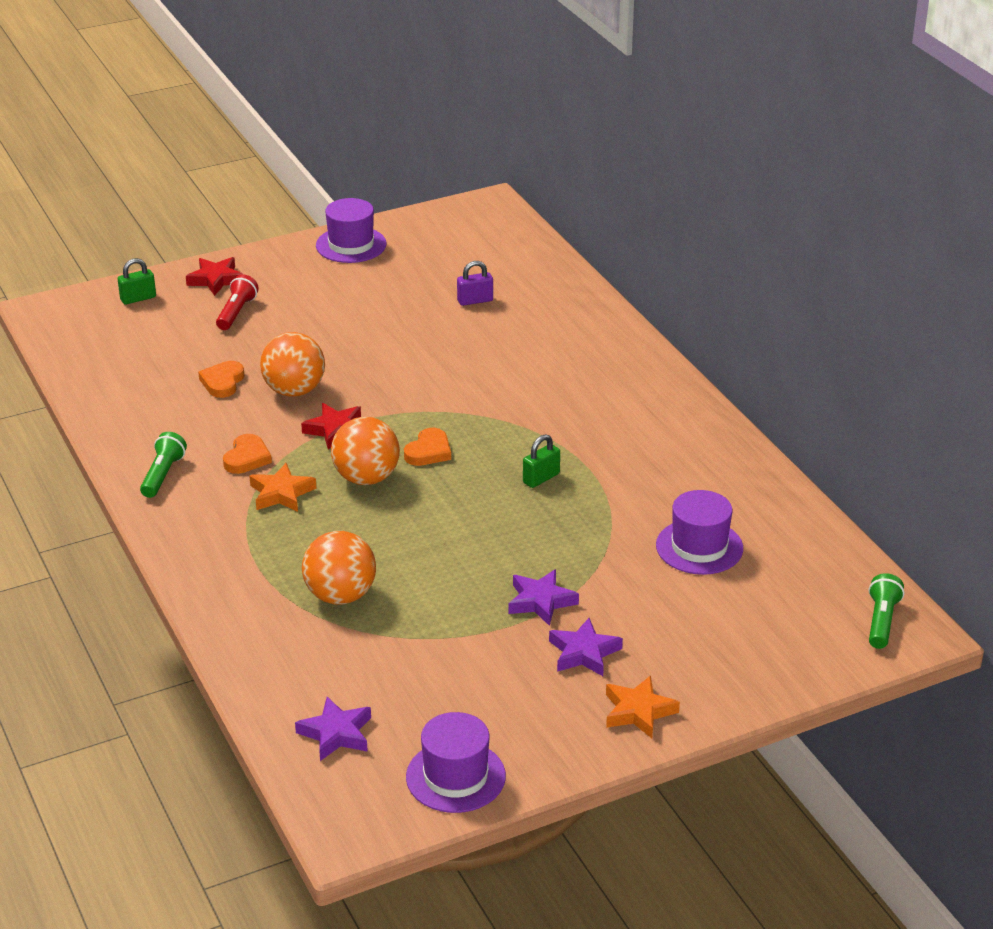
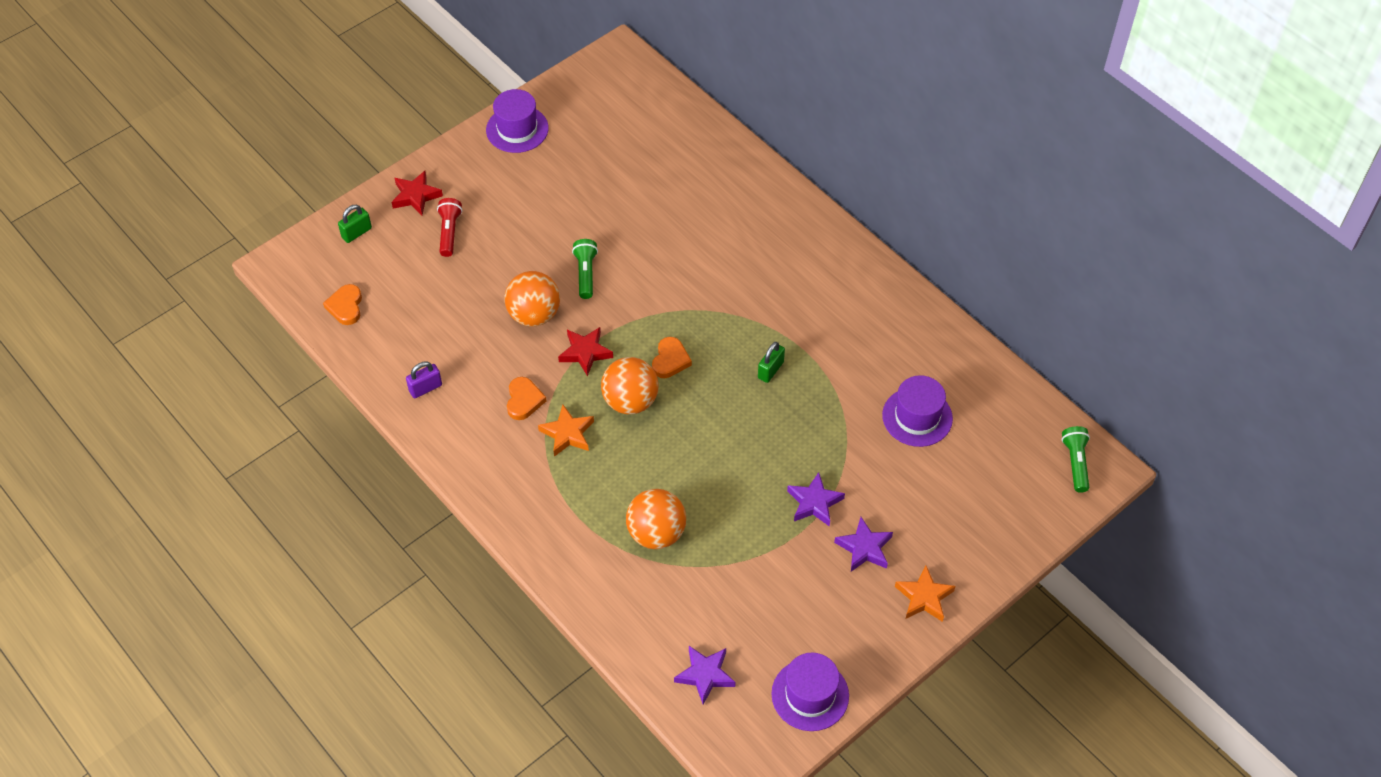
camera: 15 degrees left, 20 degrees up
green flashlight [140,432,187,498] -> green flashlight moved to [572,239,598,299]
orange heart [198,361,244,398] -> orange heart moved to [323,284,362,325]
purple padlock [457,261,493,306] -> purple padlock moved to [406,361,442,398]

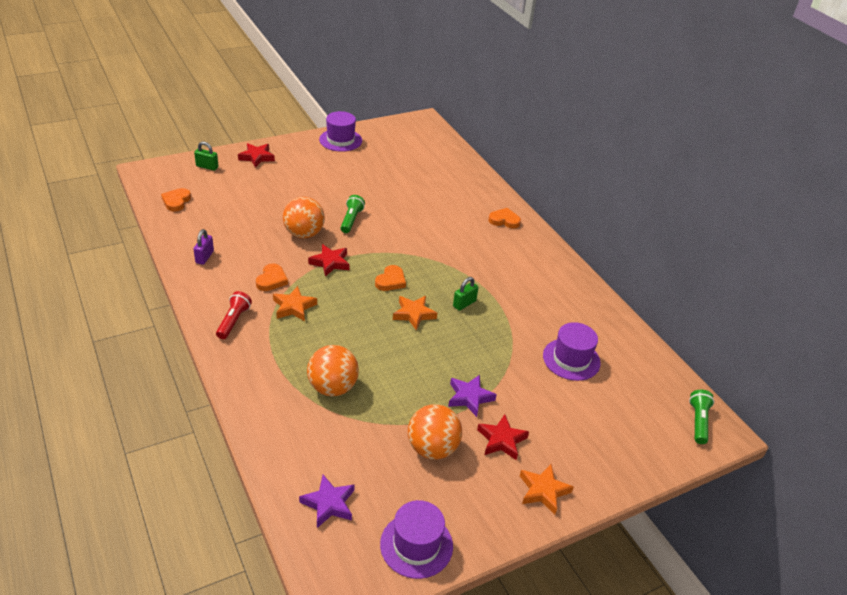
camera: 10 degrees right, 15 degrees down
green padlock [338,205,372,243] -> green padlock turned 45 degrees clockwise [194,141,219,171]
purple padlock [406,361,442,398] -> purple padlock turned 60 degrees counterclockwise [193,229,214,265]
red flashlight [437,198,463,257] -> red flashlight moved to [216,291,252,339]
orange ball [601,357,659,414] -> orange ball moved to [408,404,462,460]
purple star [834,517,893,572] -> red star [477,414,529,460]
none -> orange star [393,296,437,330]
none -> orange heart [488,208,521,229]

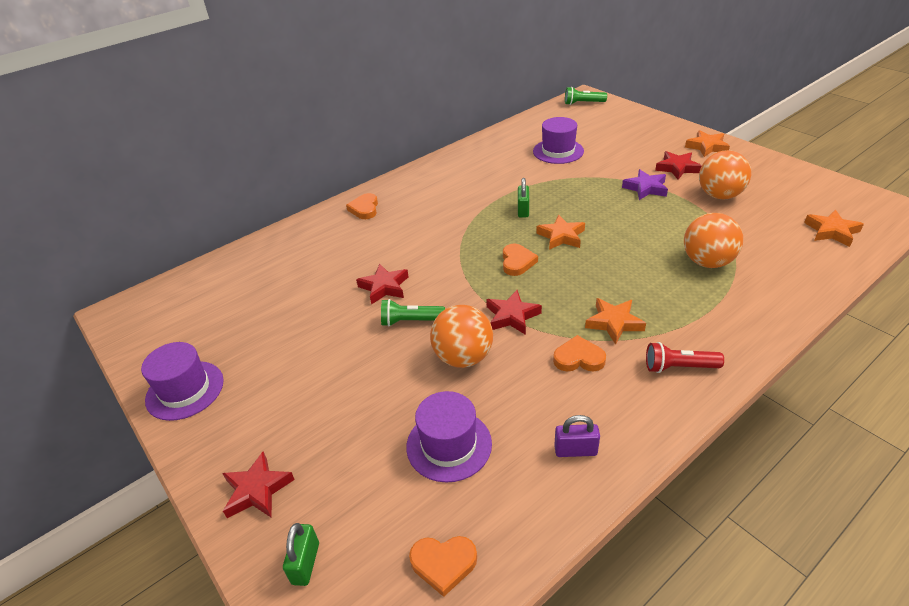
camera: 95 degrees left, 0 degrees up
purple star [299,475,355,528] -> orange star [804,210,864,247]
orange heart [375,265,406,291] -> orange heart turned 75 degrees clockwise [503,244,538,276]
purple hat [380,500,453,579] -> purple hat moved to [406,391,492,483]
green padlock [453,277,479,311] -> green padlock turned 60 degrees clockwise [518,178,529,218]
none -> red star [356,263,409,305]

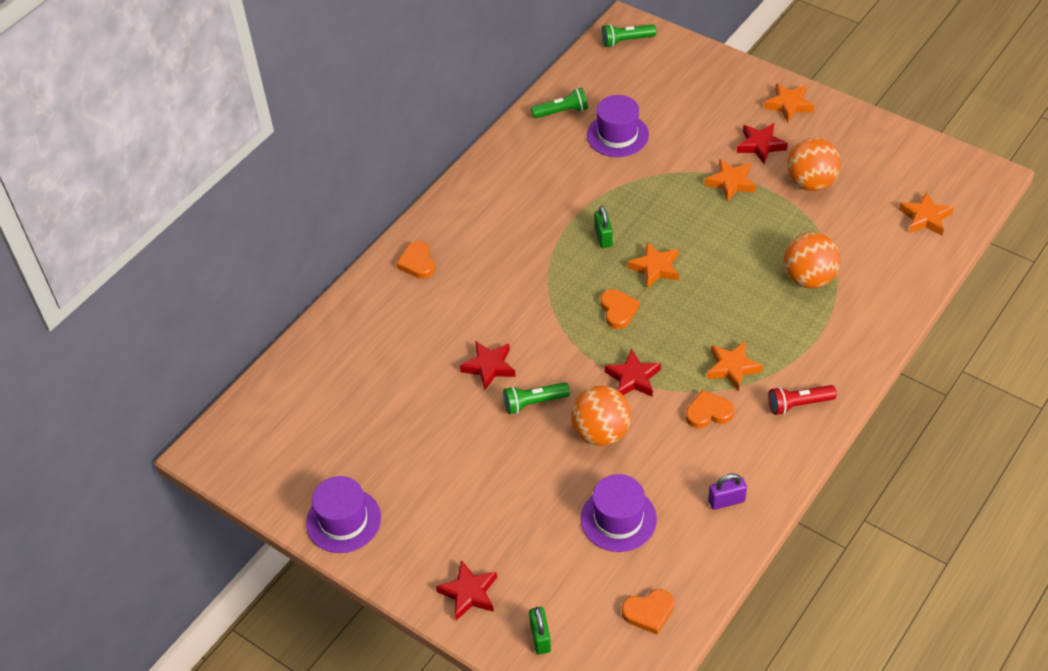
camera: 15 degrees left, 10 degrees up
purple star [622,169,668,200] -> orange star [705,159,756,202]
none -> green flashlight [531,88,588,118]

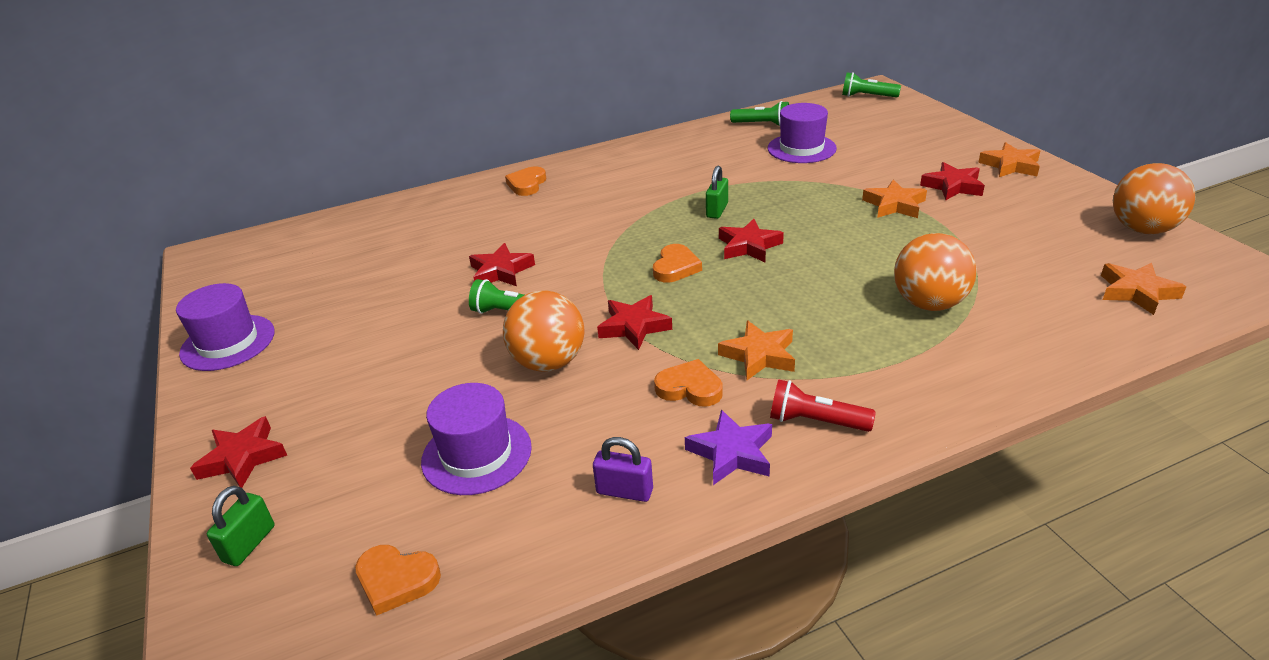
camera: 30 degrees right, 15 degrees down
orange star [627,242,679,288] -> red star [719,219,784,262]
orange ball [787,138,841,191] -> orange ball moved to [1113,163,1195,234]
none -> purple star [685,410,772,485]

